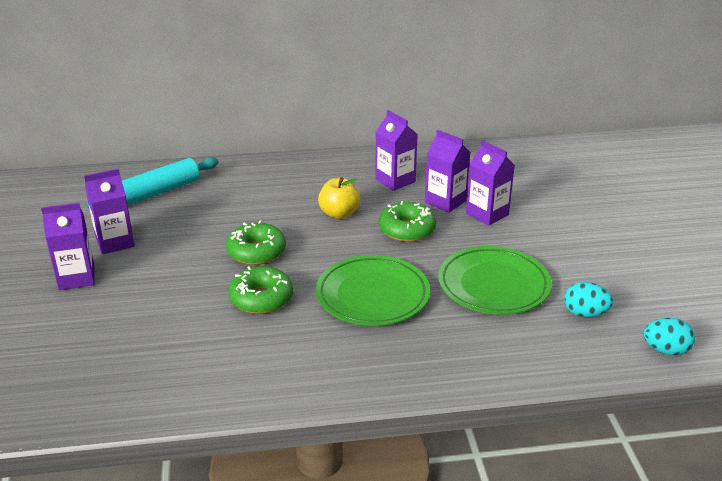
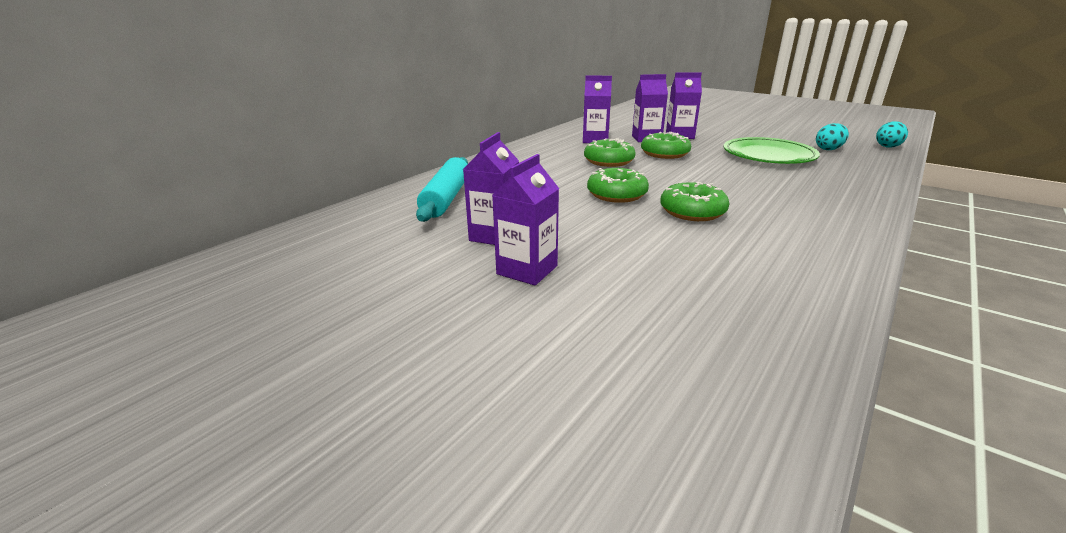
camera: 45 degrees left, 5 degrees down
green plate [316,255,430,326] -> none
yellow apple [318,177,360,219] -> green donut [584,138,635,167]

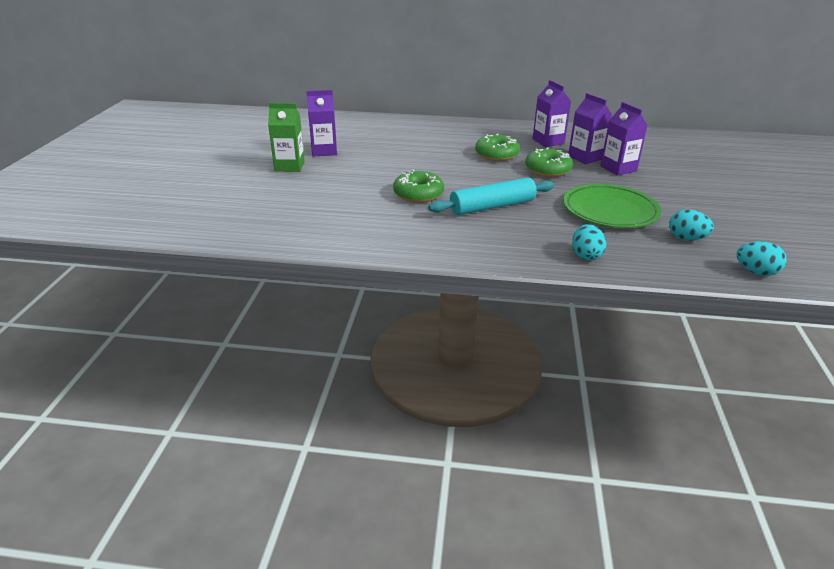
camera: 60 degrees right, 5 degrees up
turquoise rolling pin [416,157,468,222] -> turquoise rolling pin moved to [428,177,554,215]
purple carton [492,154,559,285] -> green carton [268,103,305,172]
green donut [587,168,649,203] -> none
none -> turquoise egg [572,224,606,261]

